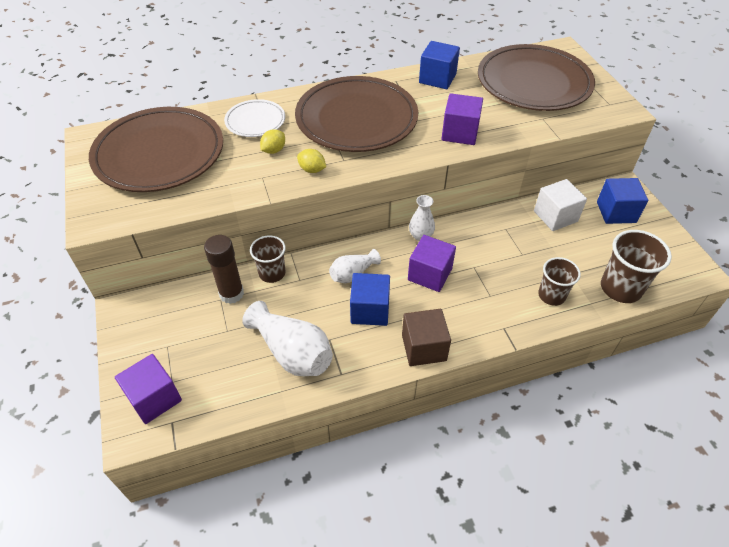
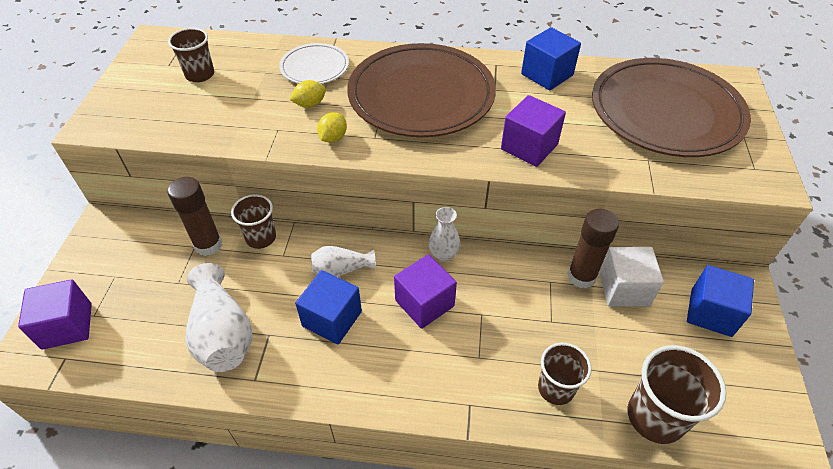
camera: 25 degrees right, 0 degrees up
brown plate [89,107,223,192] -> brown cup [168,28,214,82]
yellow lemon [297,149,326,173] -> yellow lemon turned 60 degrees clockwise [317,112,347,143]
brown cube [402,309,451,366] -> none
none -> brown glue stick [567,208,619,288]

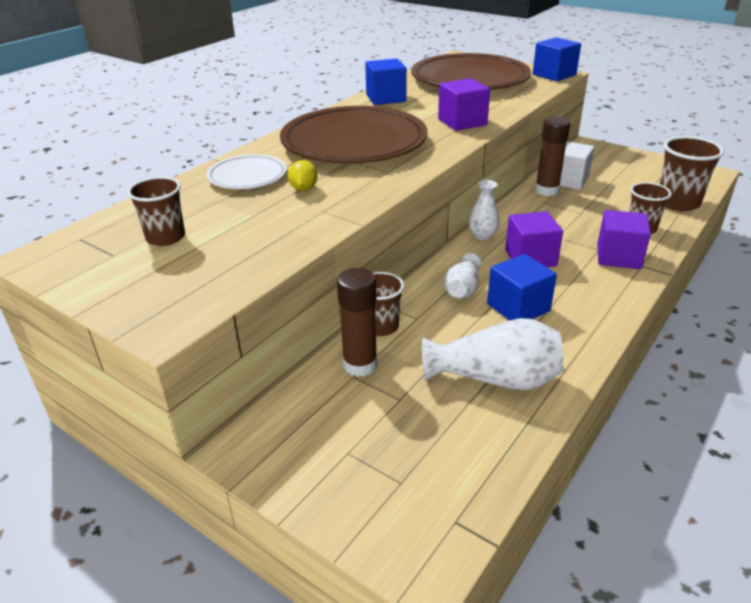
camera: 60 degrees left, 15 degrees down
purple cube [18,279,92,350] -> purple cube moved to [597,210,651,269]
yellow lemon [317,112,347,143] -> none
blue cube [687,265,754,337] -> blue cube moved to [533,37,581,82]

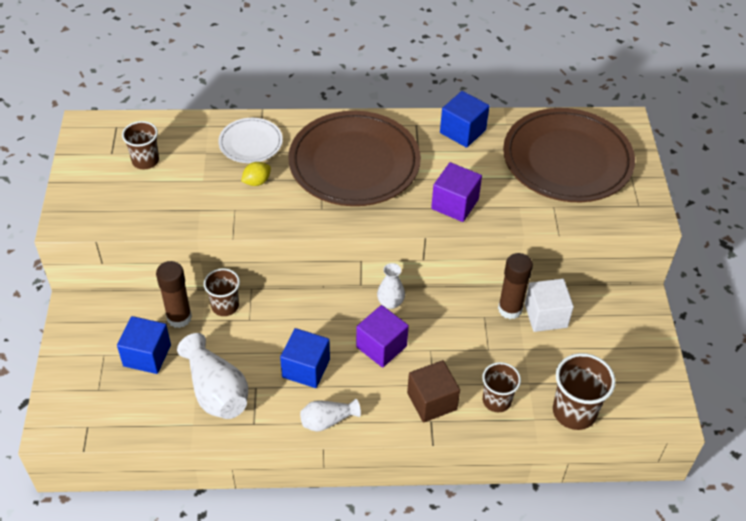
camera: 50 degrees right, 15 degrees up
white vase [444,253,481,299] -> white vase moved to [300,399,361,431]
blue cube [533,37,581,82] -> blue cube moved to [117,316,171,374]
purple cube [597,210,651,269] -> brown cube [407,360,460,422]

